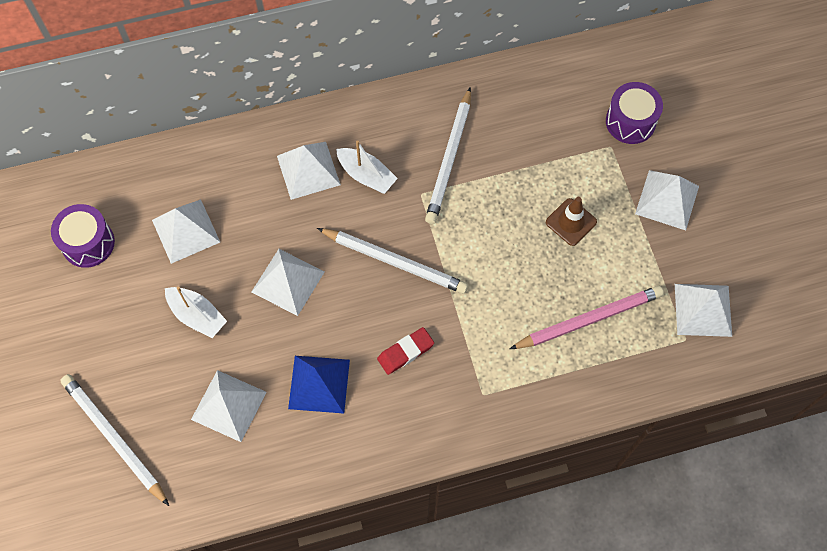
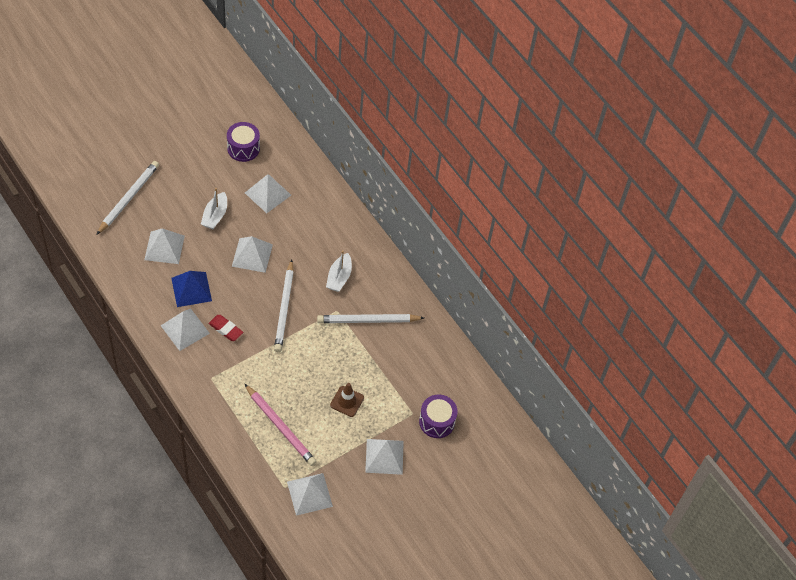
camera: 65 degrees right, 10 degrees down
white pyramid [277,142,341,200] -> white pyramid moved to [161,308,210,351]

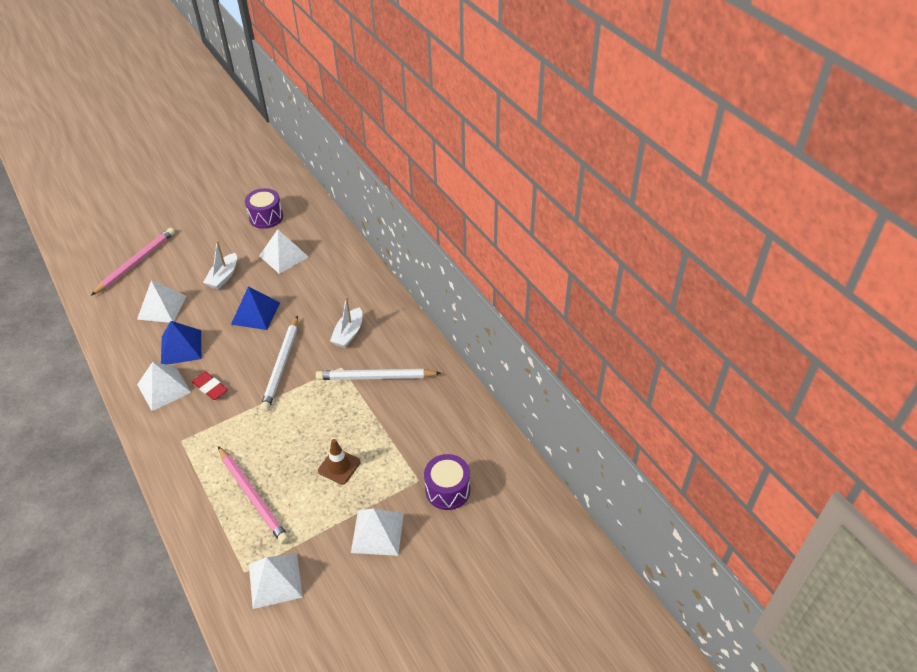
camera: 10 degrees right, 10 degrees down
white pencil [96,161,159,235] -> pink pencil [91,228,175,296]
white pyramid [232,236,273,273] -> blue pyramid [231,286,280,330]

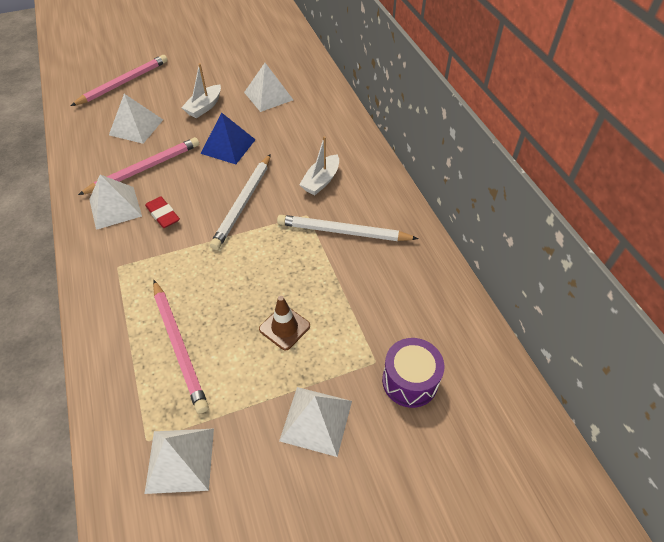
camera: 10 degrees right, 5 degrees up
blue pyramid [161,321,201,365] -> pink pencil [78,137,199,195]
purple drum [245,188,283,229] -> none

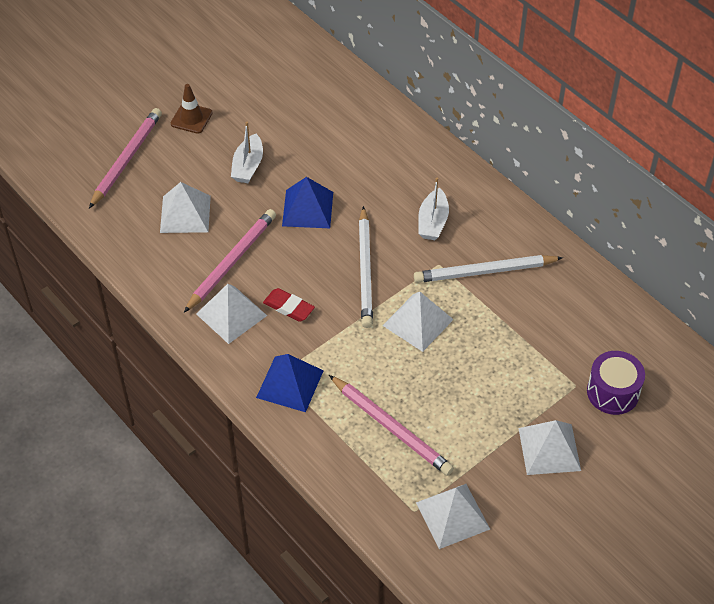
camera: 20 degrees left, 0 degrees up
white pyramid [244,63,293,112] -> white pyramid moved to [382,292,454,352]
brown traffic cone [259,296,310,350] -> brown traffic cone moved to [171,84,213,134]
none -> blue pyramid [256,354,324,412]

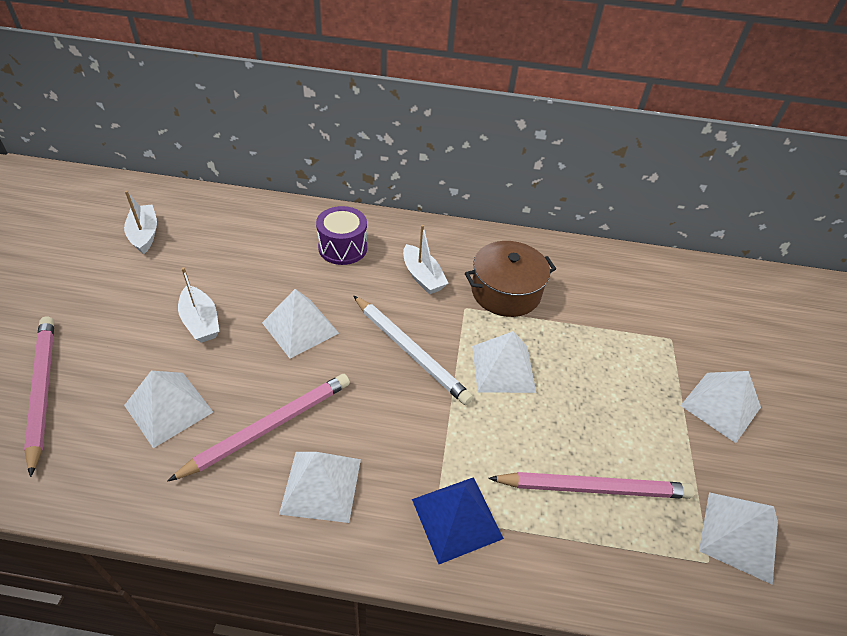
camera: 45 degrees left, 5 degrees down
brown traffic cone [171,84,213,134] -> none
pink pencil [184,209,276,313] -> pink pencil turned 60 degrees clockwise [167,374,350,482]
red eraser [263,288,315,322] -> none
blue pyramid [282,177,333,228] -> white pyramid [262,289,339,359]
white pencil [414,255,563,283] -> brown pot [465,241,556,317]
purple drum [587,351,645,415] -> purple drum moved to [316,206,367,265]
none -> white boat [124,190,157,254]

